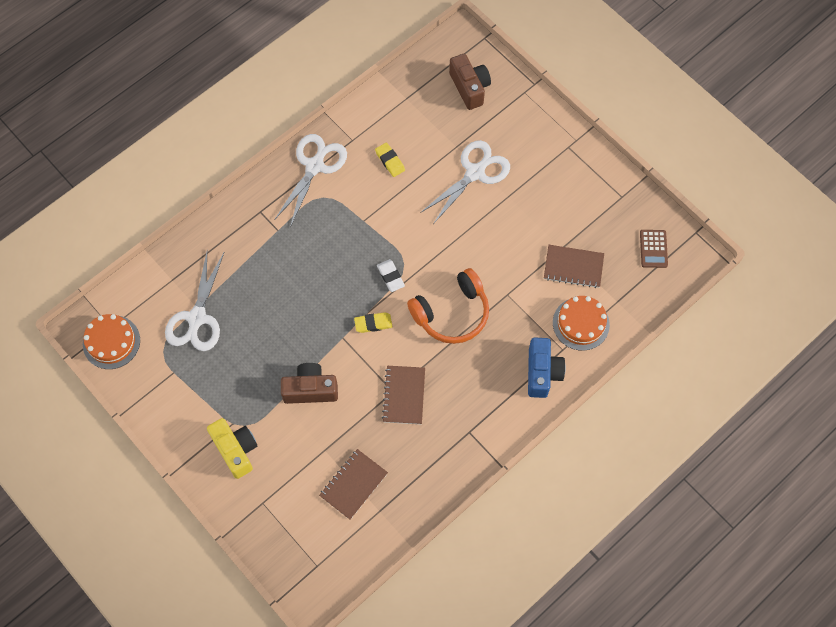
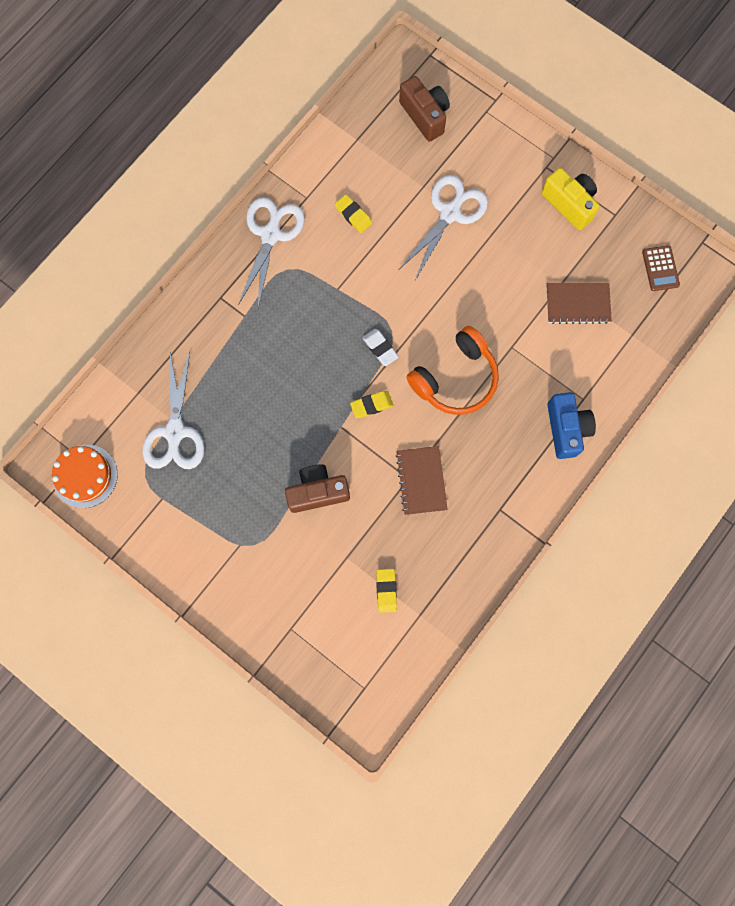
camera: 10 degrees left, 10 degrees up
yellow camera [207,418,257,479] -> yellow camera moved to [541,168,600,230]
brown notebook [319,449,388,520] -> yellow eraser [376,569,397,613]
orange cake [553,296,610,351] -> none

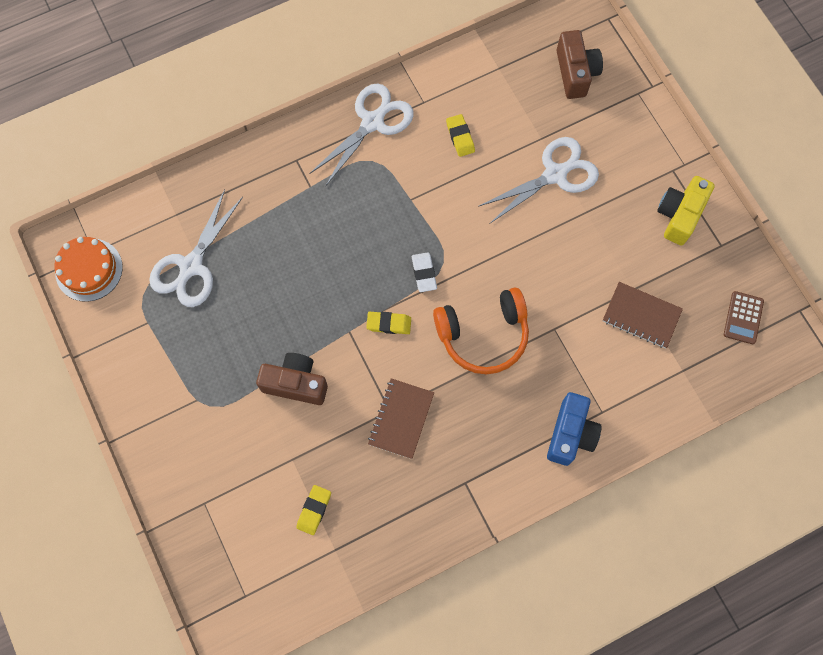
camera: 25 degrees right, 5 degrees down
yellow camera [541,168,600,230] -> yellow camera turned 135 degrees counterclockwise [657,176,715,246]

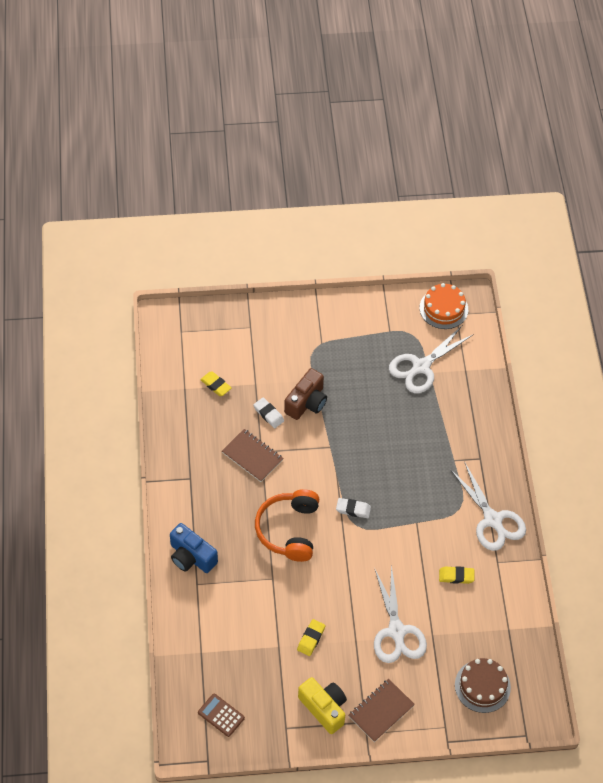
camera: 110 degrees right, 15 degrees down
white scissors [149,189,243,307] -> white scissors turned 90 degrees counterclockwise [389,326,474,393]
yellow eraser [366,312,411,334] -> yellow eraser moved to [297,619,326,656]
brown camera [557,30,603,99] -> brown cake [455,658,511,713]
brown notebook [603,282,683,348] -> brown notebook moved to [348,679,415,742]
none -> white eraser [253,398,284,428]

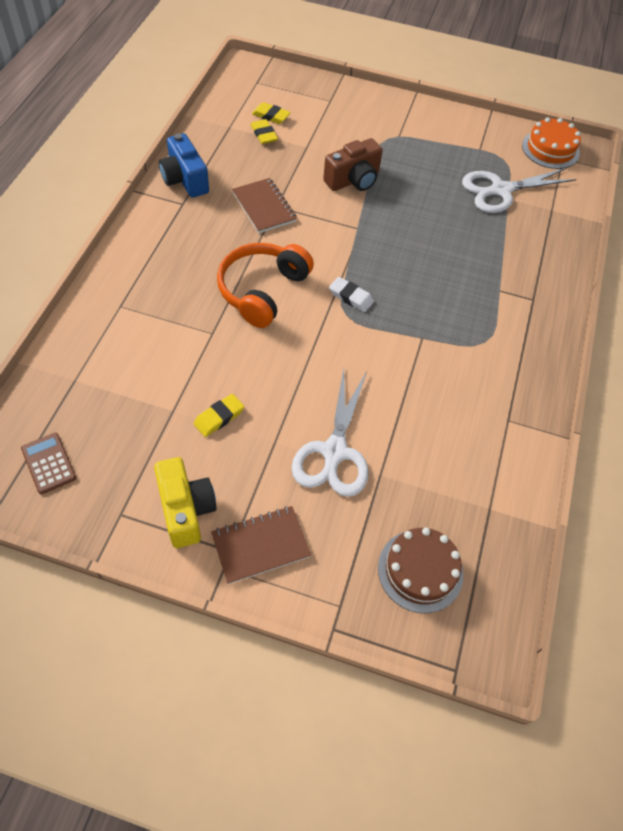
camera: 20 degrees right, 0 degrees up
blue camera [170,523,218,573] -> blue camera moved to [159,133,209,198]
white eraser [253,398,284,428] -> none
yellow eraser [439,566,474,584] -> yellow eraser moved to [252,102,291,124]
white scissors [450,461,526,551] -> none

